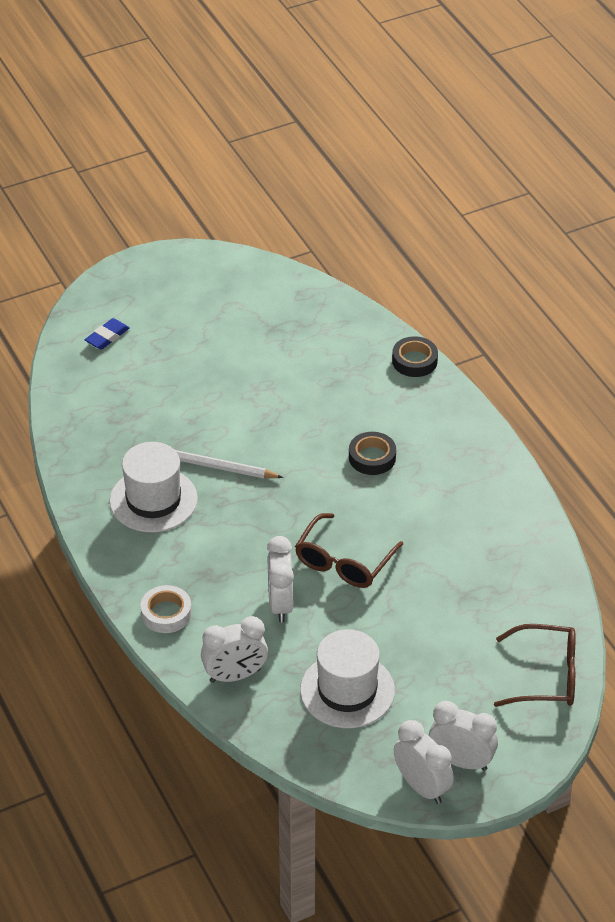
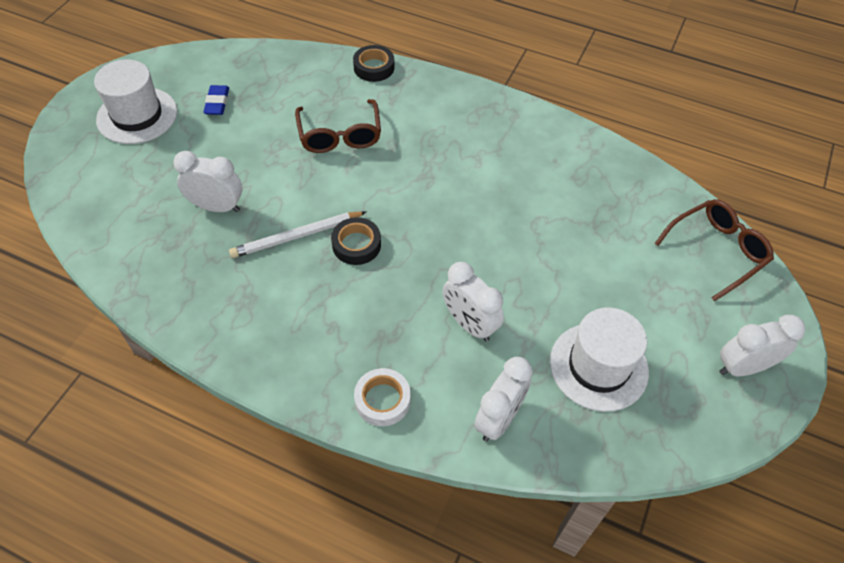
camera: 40 degrees left, 10 degrees up
blue eraser [85,318,130,350] -> blue eraser moved to [203,85,229,115]
white hat [110,442,198,532] -> white hat moved to [94,59,177,144]
brown glasses [295,513,403,588] -> brown glasses moved to [295,99,381,153]
black tape [349,432,396,475] -> black tape moved to [331,217,381,265]
white clock [394,720,454,804] -> white clock moved to [173,151,242,212]

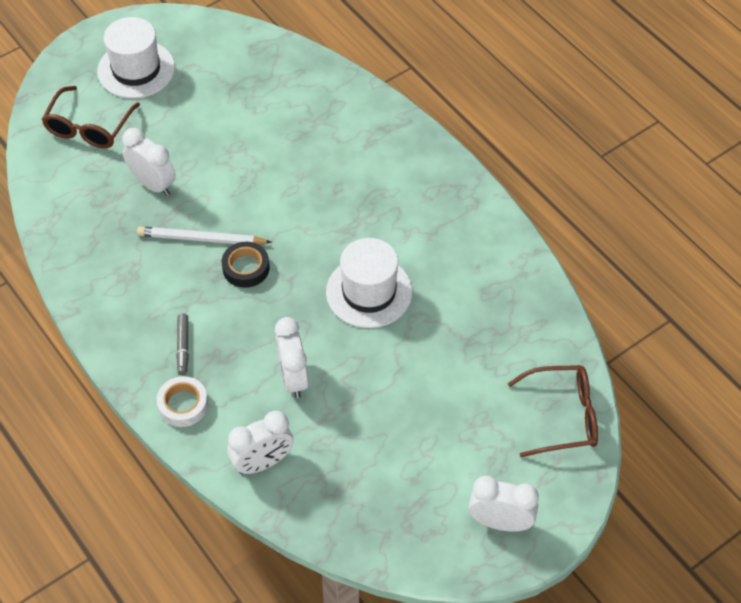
camera: 30 degrees right, 0 degrees up
blue eraser [203,85,229,115] -> none
brown glasses [295,99,381,153] -> brown glasses moved to [41,86,140,148]
black tape [353,45,394,82] -> none
white hat [550,307,649,412] -> white hat moved to [326,238,413,328]
none -> grey marker [176,313,189,375]

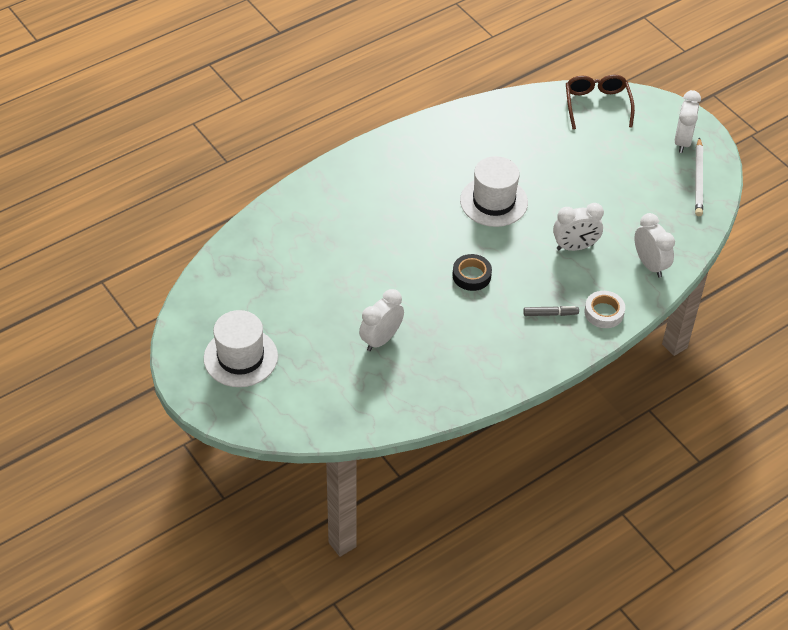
camera: 90 degrees left, 5 degrees down
brown glasses [41,86,140,148] -> none
white pencil [137,226,272,245] -> white pencil moved to [695,137,703,216]

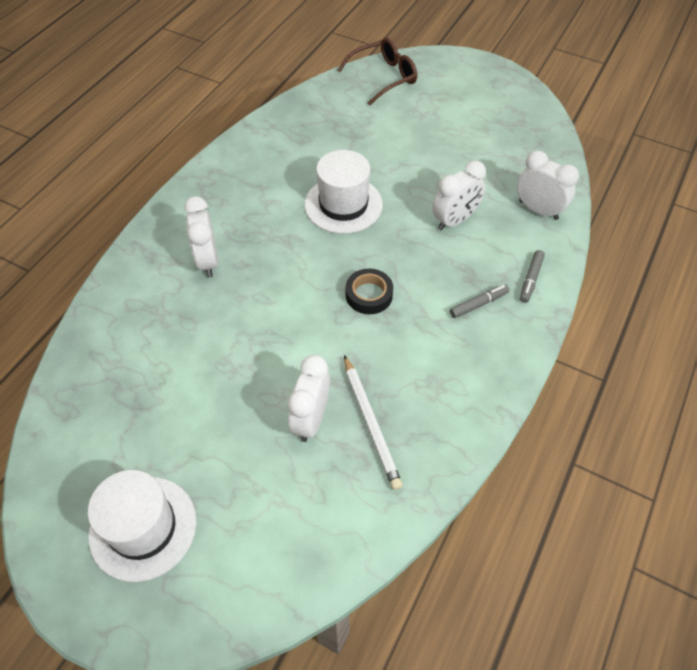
camera: 25 degrees left, 5 degrees up
brown glasses [566,75,635,129] -> brown glasses turned 90 degrees clockwise [337,37,417,105]
white tape [584,291,625,328] -> grey marker [520,250,545,303]
white clock [674,90,701,153] -> white clock moved to [184,196,218,277]
white pencil [695,137,703,216] -> white pencil moved to [344,355,403,490]

